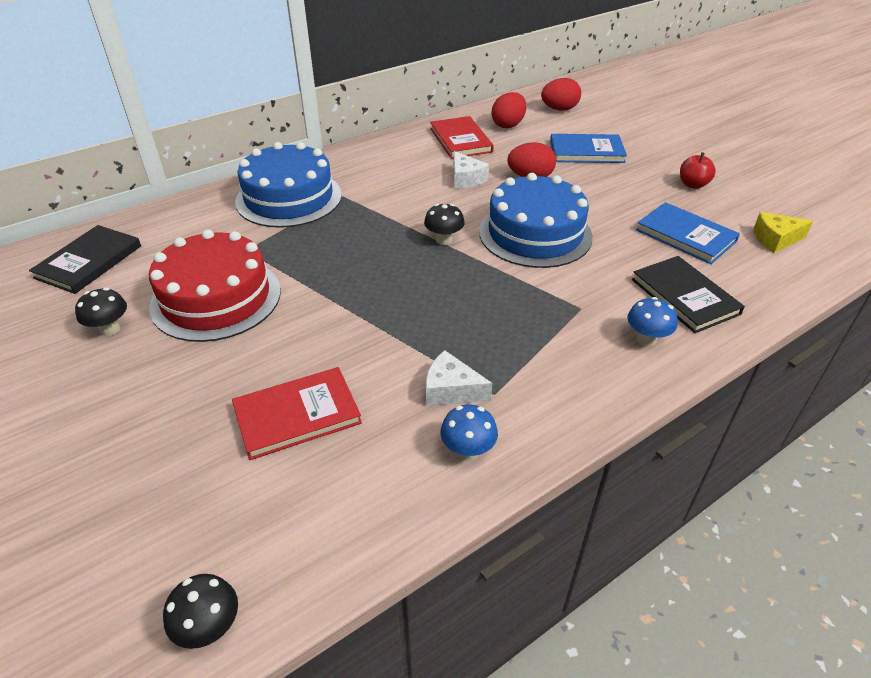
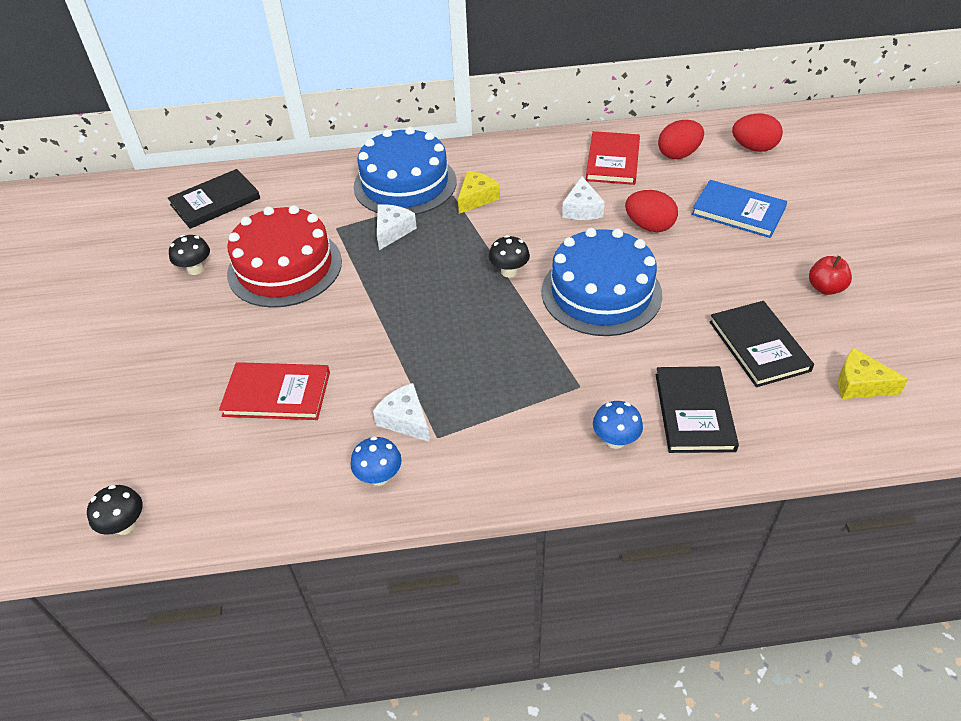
camera: 30 degrees right, 5 degrees up
blue book [636,202,740,264] -> black book [709,301,814,387]
none -> white cheese [377,204,417,250]
none -> yellow cheese [458,171,500,214]

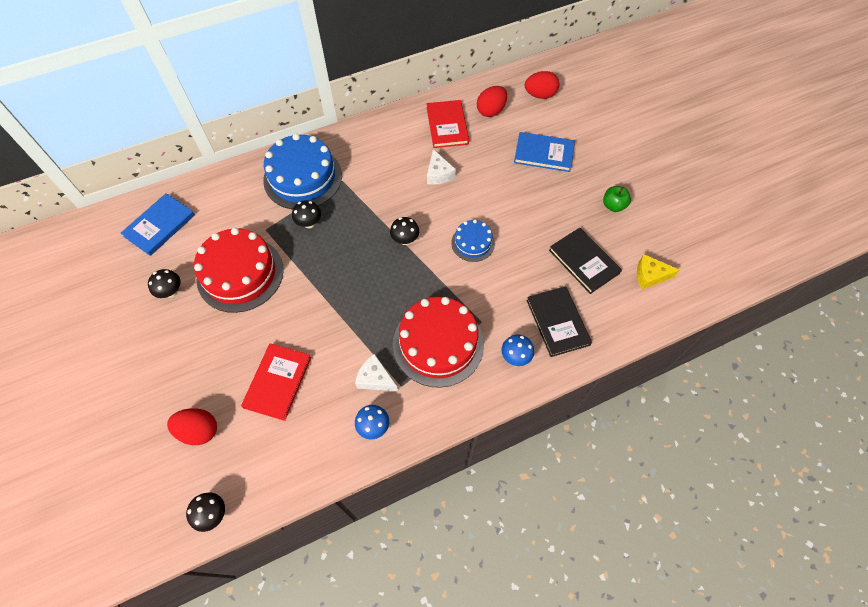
camera: 20 degrees left, 15 degrees up
black book [168,169,260,229] -> blue book [121,193,195,256]
red book [219,362,330,420] -> red book turned 60 degrees counterclockwise [241,344,311,421]
white cheese [377,204,417,250] -> black mushroom [292,200,321,228]
yellow cheese [458,171,500,214] -> none
blue cake [542,228,662,336] -> blue cake [451,220,495,262], size x0.52
red egg [625,190,678,232] -> red egg moved to [167,408,217,445]
red apple [809,256,852,295] -> green apple [603,186,631,212]
none -> red cake [393,297,484,388]

